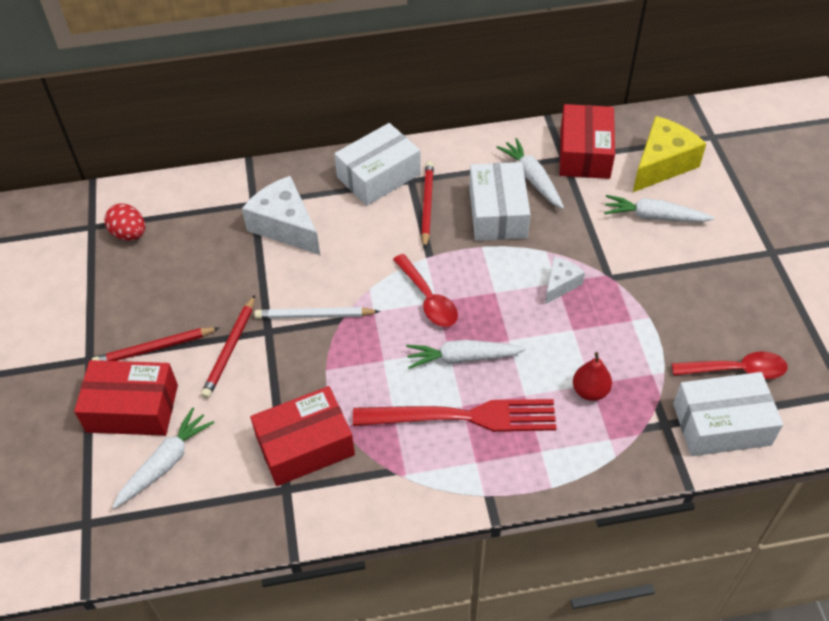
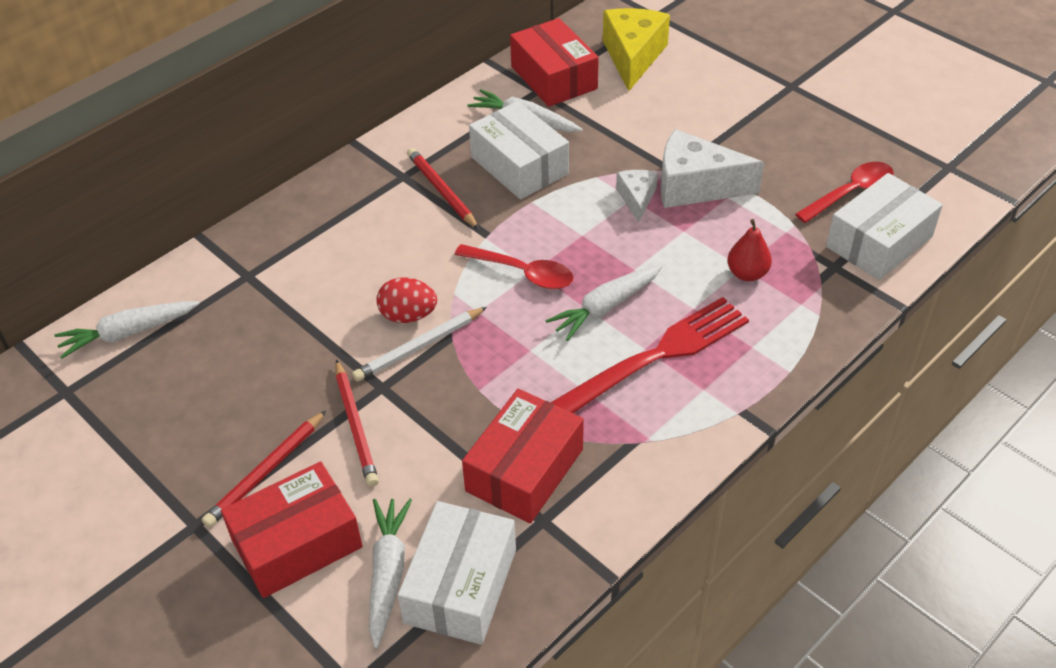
camera: 35 degrees left, 5 degrees down
red egg [104,203,145,241] -> red egg moved to [376,277,437,323]
white cheese [242,176,320,255] -> white cheese moved to [661,129,764,208]
white box [334,123,421,206] -> white box moved to [398,501,516,645]
white carrot [604,195,714,222] -> white carrot moved to [54,301,200,359]

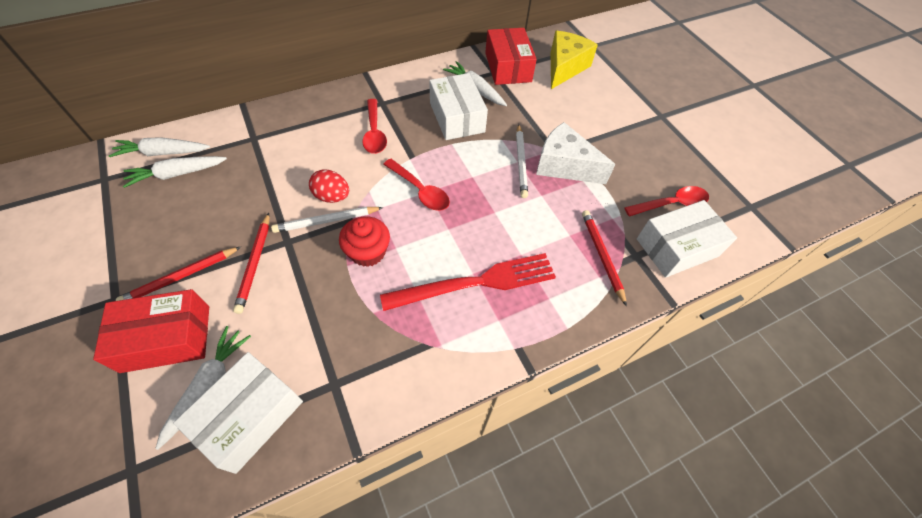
camera: 15 degrees right, 10 degrees up
red pencil [407,148,479,230] -> red pencil moved to [582,210,627,306]
red box [462,389,584,524] -> none
white carrot [545,264,663,341] -> white carrot moved to [123,156,227,188]
white cheese [616,170,658,223] -> white pencil [516,124,528,198]
red pear [727,219,772,281] -> none
none -> red cupcake [339,216,390,267]
none -> red spoon [362,99,387,154]

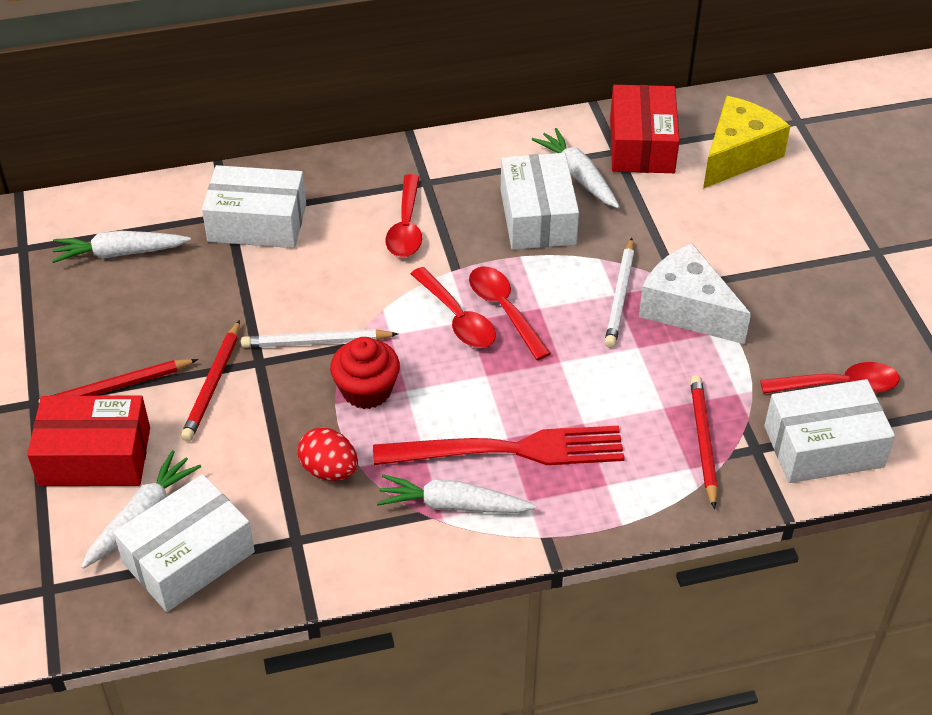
camera: 15 degrees right, 10 degrees down
white carrot [109,137,210,157] -> white carrot moved to [377,474,536,513]
red egg [309,169,349,203] -> red egg moved to [298,428,358,481]
none -> white box [202,165,306,248]
none -> red spoon [469,266,551,360]

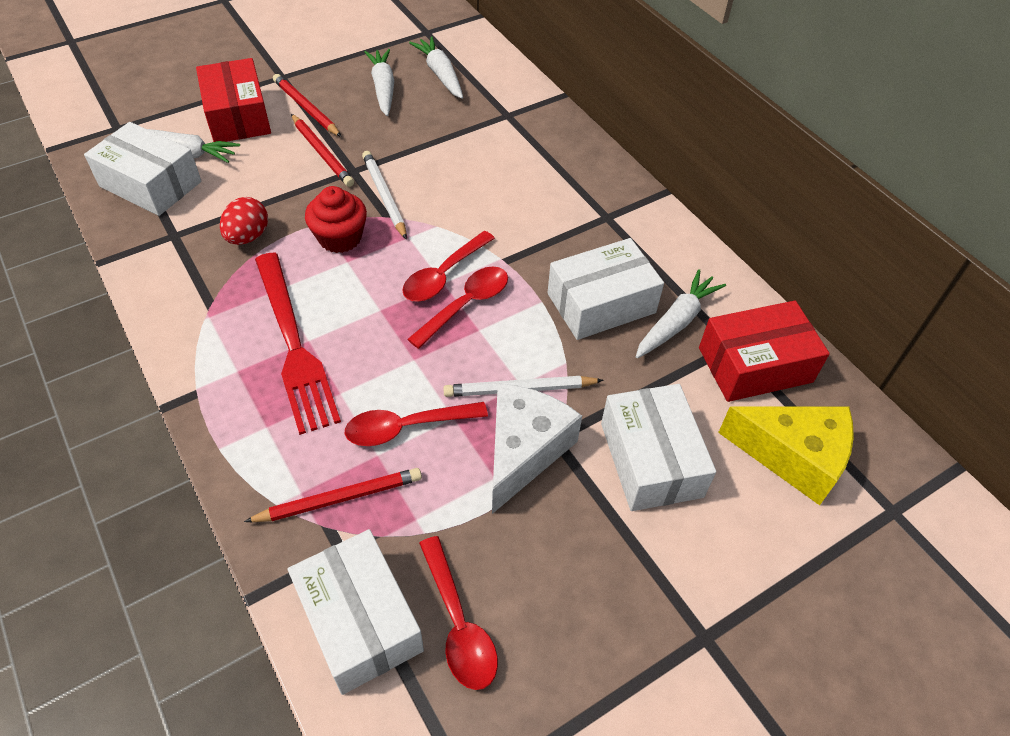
camera: 70 degrees right, 5 degrees up
red pencil [181,320,240,442] -> red pencil turned 120 degrees counterclockwise [291,114,354,187]
white box [202,165,306,248] -> white box moved to [601,384,716,511]
white carrot [377,474,536,513] -> white carrot moved to [364,49,394,116]
red spoon [385,174,422,257] -> red spoon moved to [345,402,488,446]

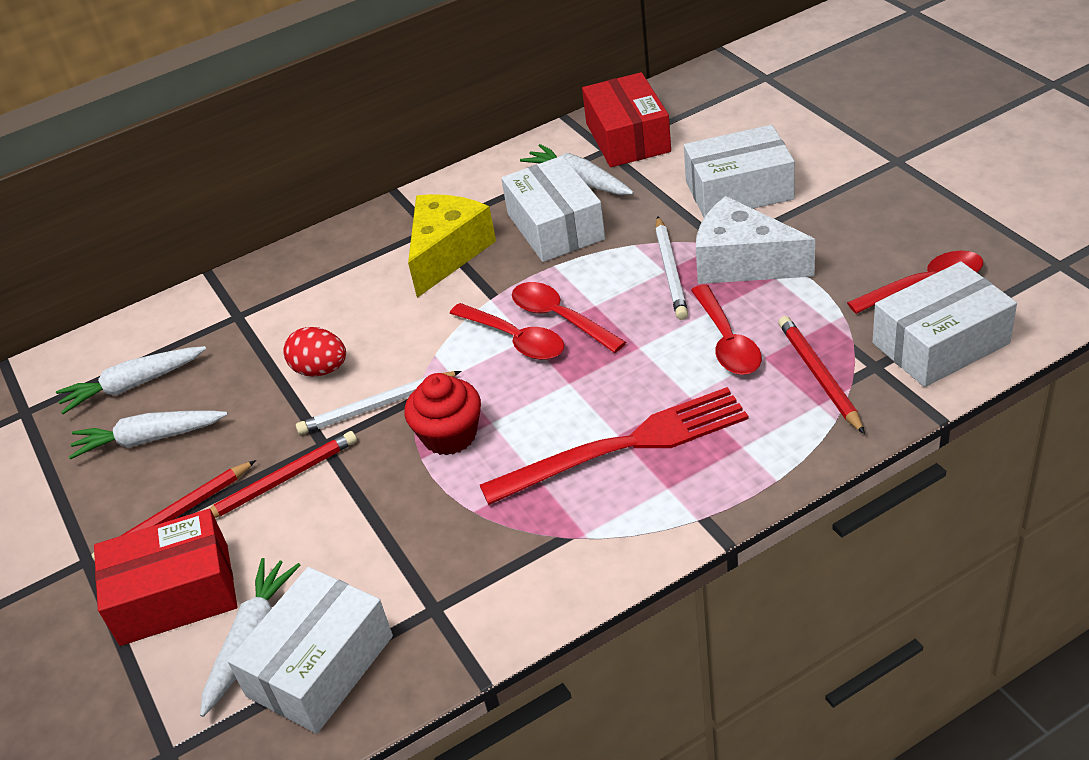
camera: 80 degrees left, 10 degrees down
red egg [220,197,268,245] -> red egg moved to [283,327,346,377]
yellow cheese [718,406,854,505] -> yellow cheese moved to [408,194,496,298]

